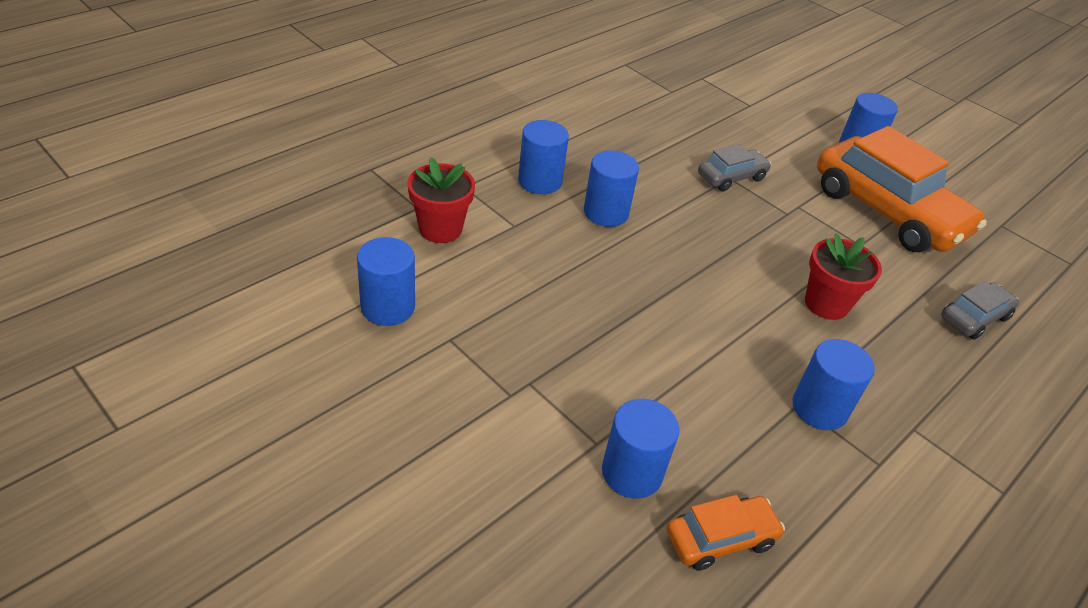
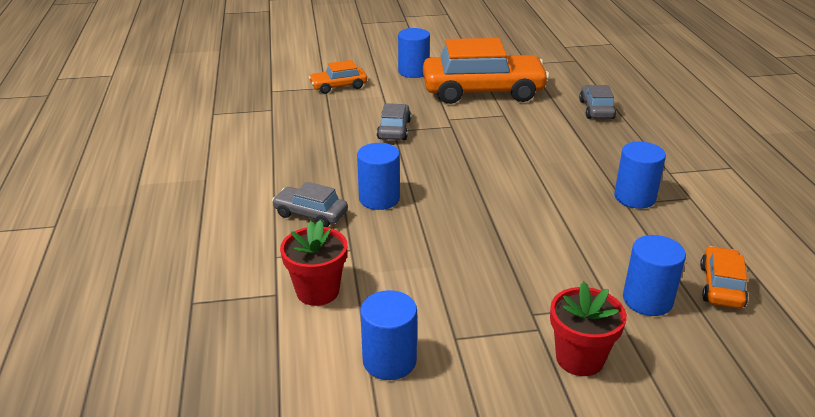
camera: 50 degrees left, 10 degrees down
blue cylinder [518,120,569,194] -> grey car [272,182,348,227]
red flower pot [805,234,882,320] -> red flower pot moved to [550,281,627,376]
none -> orange car [309,60,367,94]

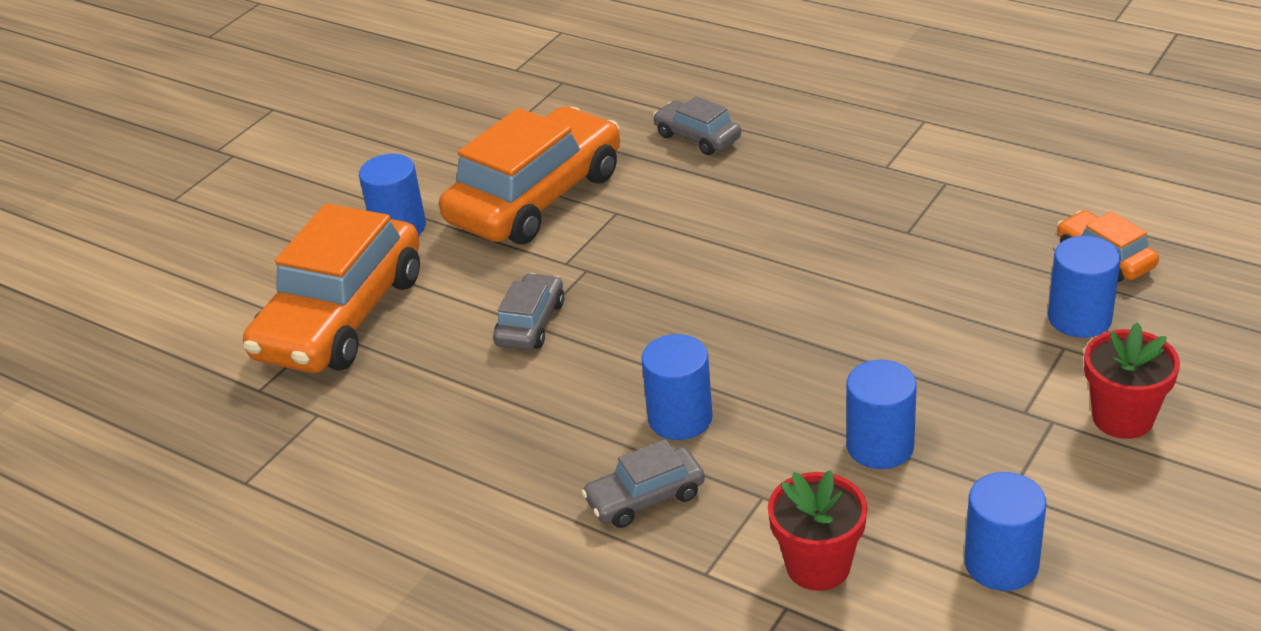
camera: 45 degrees left, 5 degrees up
orange car [309,60,367,94] -> orange car [243,204,420,373], size x2.13
grey car [377,103,411,140] -> grey car turned 60 degrees clockwise [493,273,564,350]
blue cylinder [614,141,666,209] -> blue cylinder moved to [846,360,917,469]

